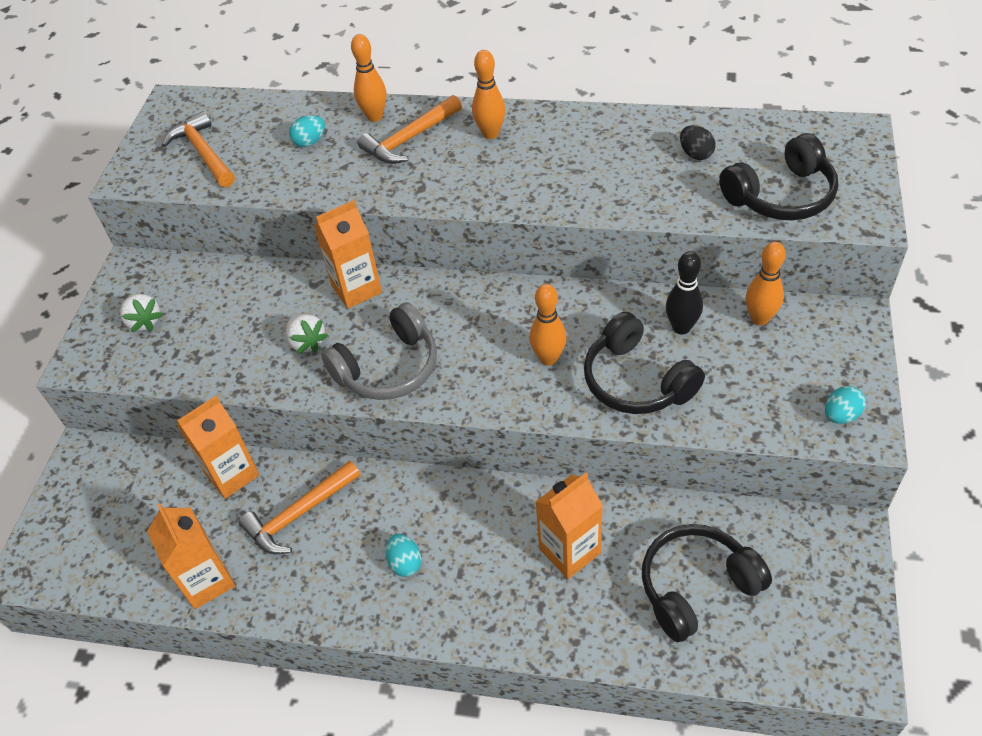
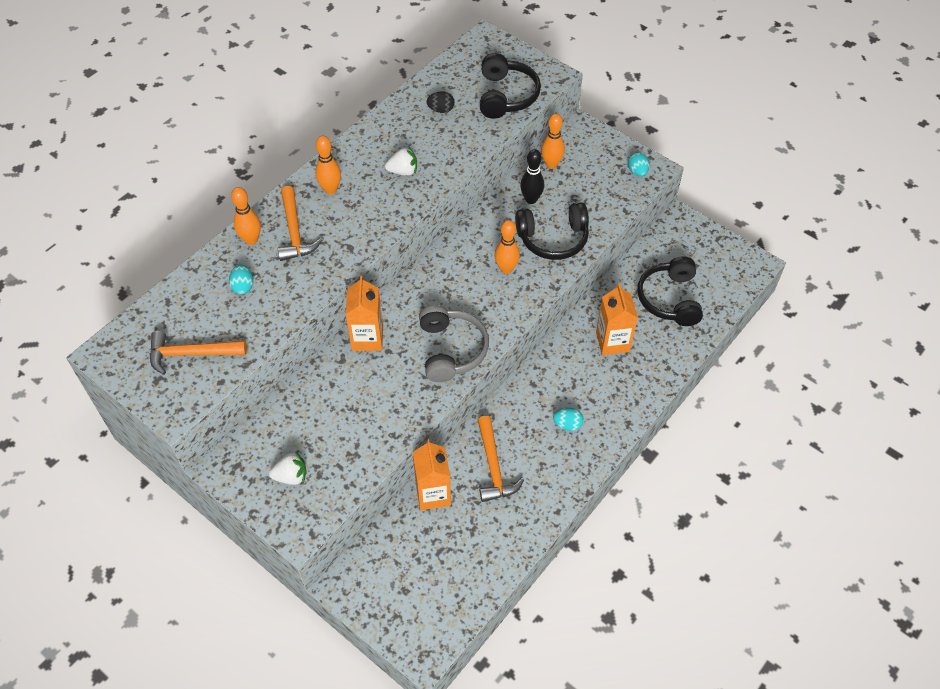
camera: 65 degrees left, 5 degrees up
orange carton [147,503,235,609] -> none
white strawberry [286,314,329,354] -> white strawberry moved to [385,146,417,176]

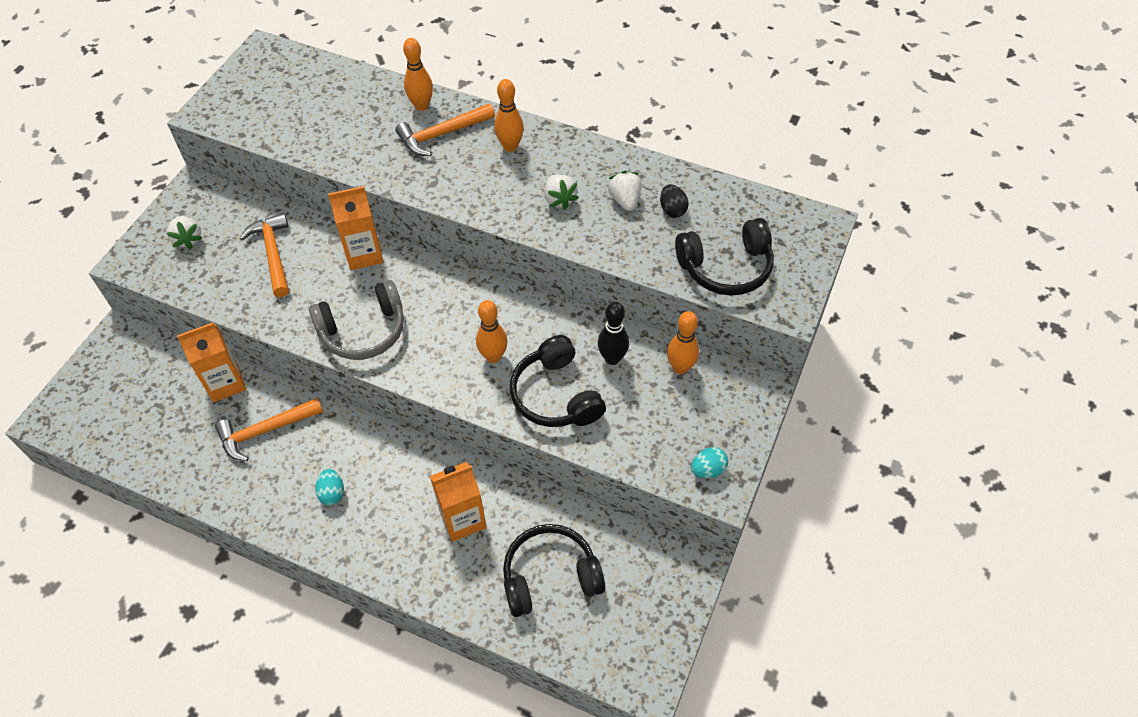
camera: 75 degrees right, 0 degrees up
orange hammer [150,331,247,375] -> orange hammer moved to [240,213,289,297]
turquoise egg [229,265,253,294] -> none
none -> white strawberry [608,171,641,211]

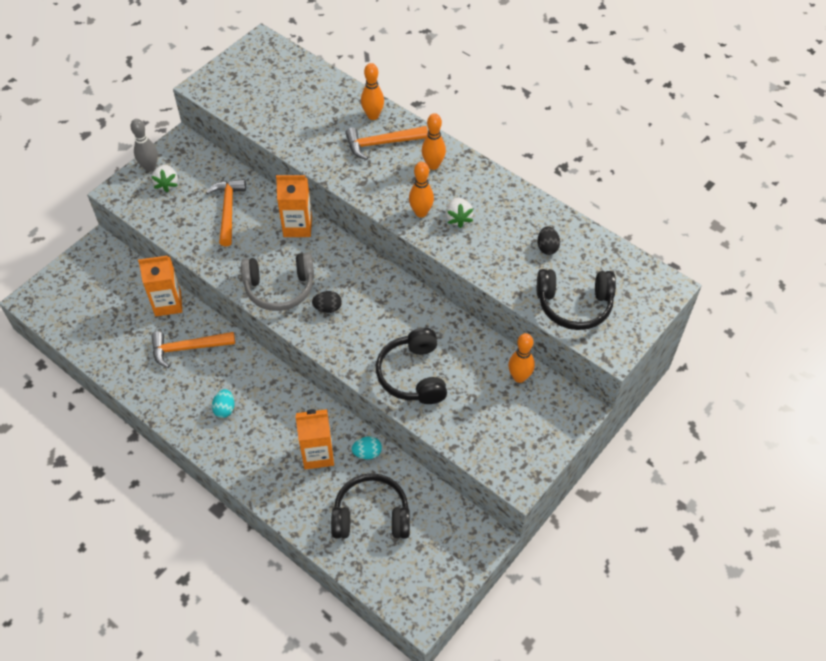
camera: 15 degrees right, 0 degrees up
orange bowling pin [476,300,508,363] -> orange bowling pin moved to [409,162,434,218]
black bowling pin [598,302,629,365] -> none
white strawberry [608,171,641,211] -> none
turquoise egg [691,447,728,478] -> turquoise egg moved to [352,436,382,459]
none -> grey bowling pin [130,119,158,172]
none -> black egg [312,291,342,313]

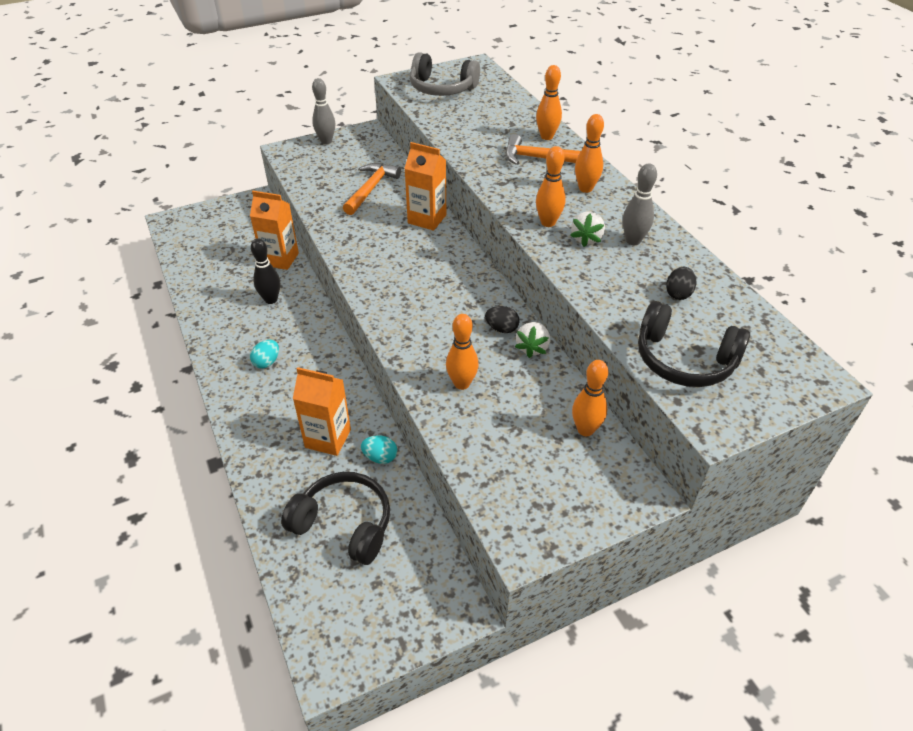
camera: 25 degrees right, 10 degrees down
white strawberry [151,165,178,192] -> white strawberry moved to [515,322,550,358]
orange hammer [151,332,235,368] -> black bowling pin [251,238,280,304]
grey headphones [241,253,314,311] -> grey headphones moved to [410,52,480,96]
black egg [312,291,342,313] -> black egg moved to [485,306,520,333]
black headphones [376,328,447,404] -> orange bowling pin [446,314,479,390]
none -> grey bowling pin [623,164,657,245]

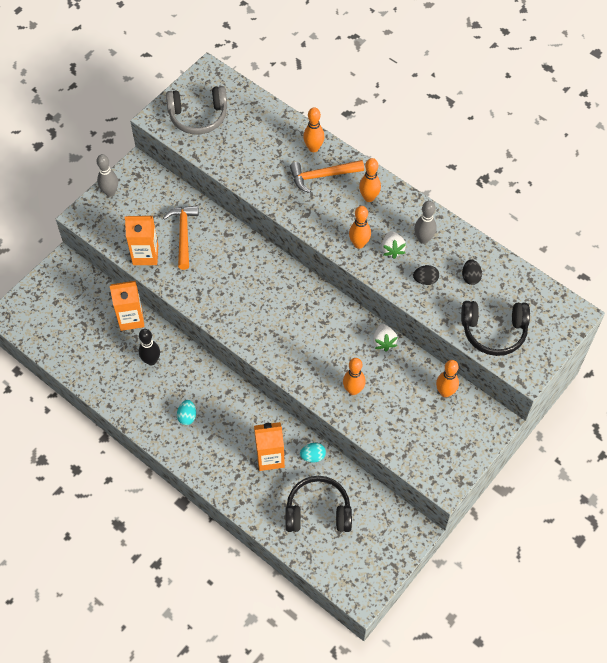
camera: 25 degrees left, 15 degrees up
orange carton [404,142,446,231] -> orange carton moved to [125,216,158,265]
black egg [485,306,520,333] -> black egg moved to [413,265,439,285]

